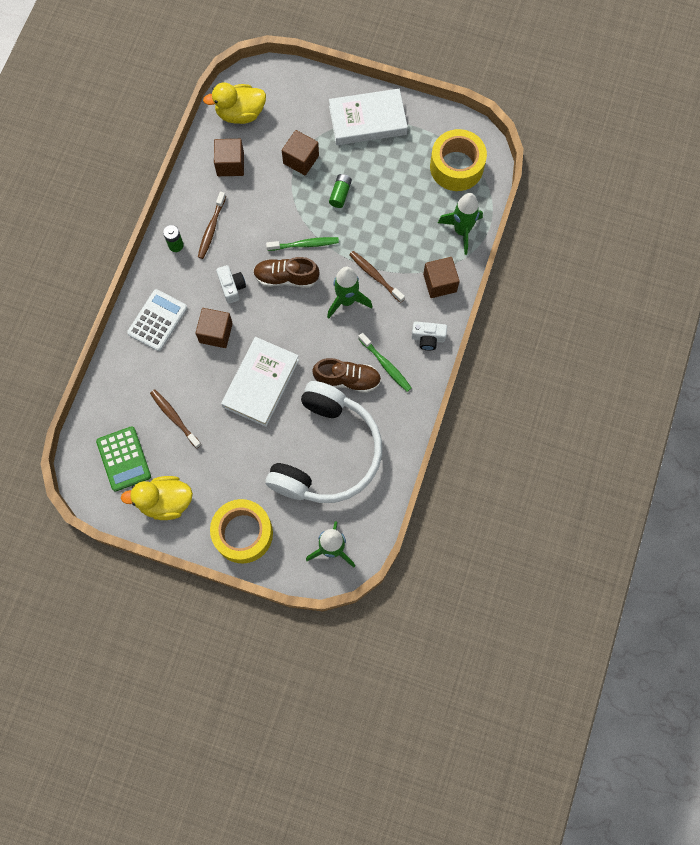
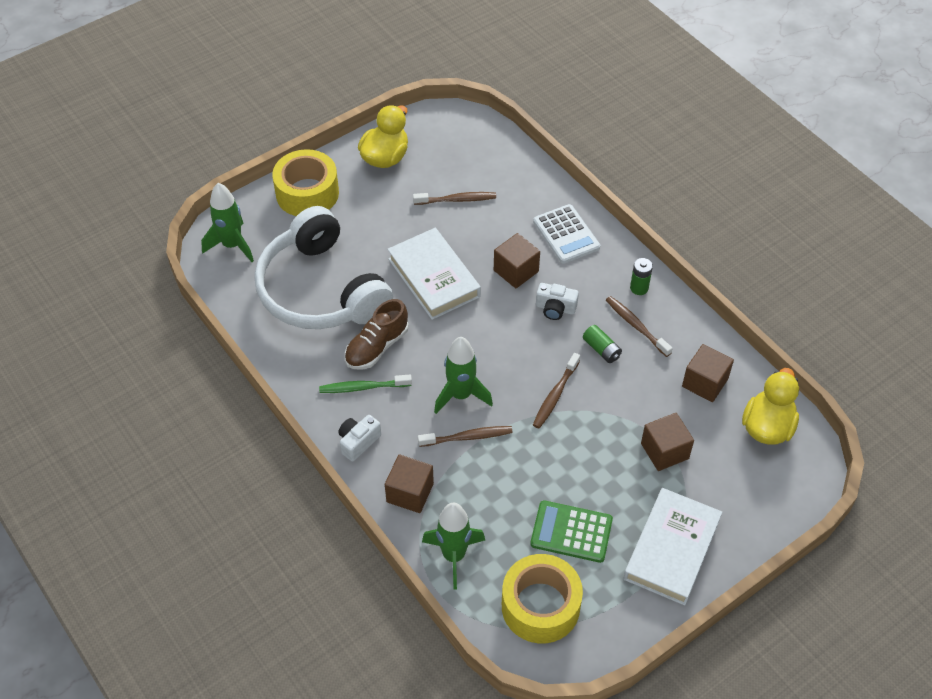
camera: 125 degrees right, 20 degrees down
green calculator [96,426,151,492] -> green calculator moved to [530,500,613,563]
brown shoe [253,257,320,288] -> none
green toothbrush [266,237,339,251] -> brown toothbrush [533,353,580,428]
green battery [329,174,352,208] -> green battery moved to [583,325,622,363]

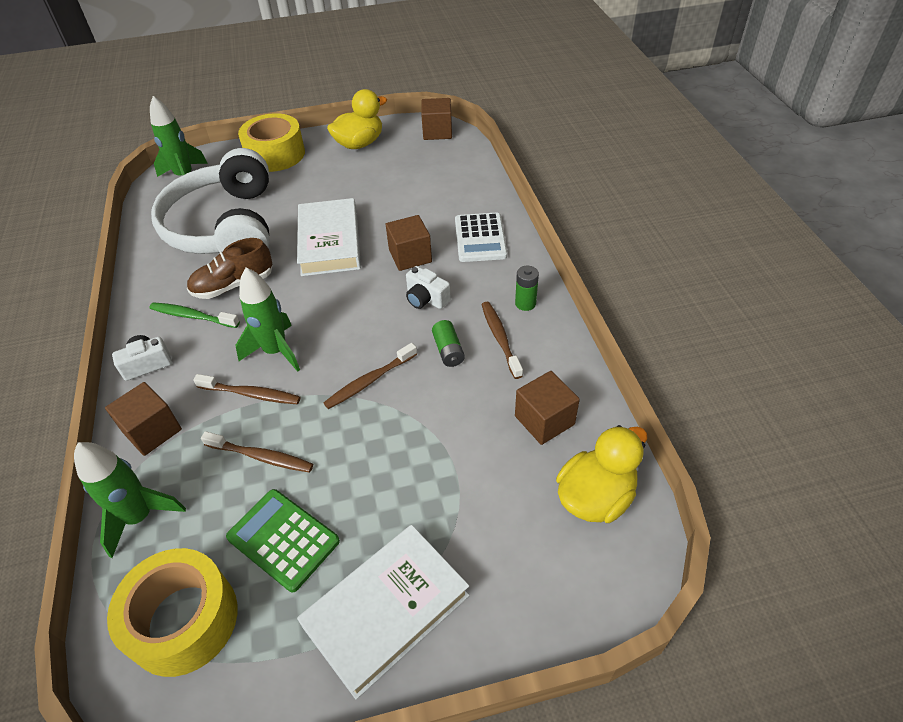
camera: 25 degrees right, 5 degrees down
brown toothbrush [413,192,496,205] -> brown toothbrush moved to [201,431,313,473]
brown cube [641,413,694,471] -> brown cube moved to [421,98,452,140]

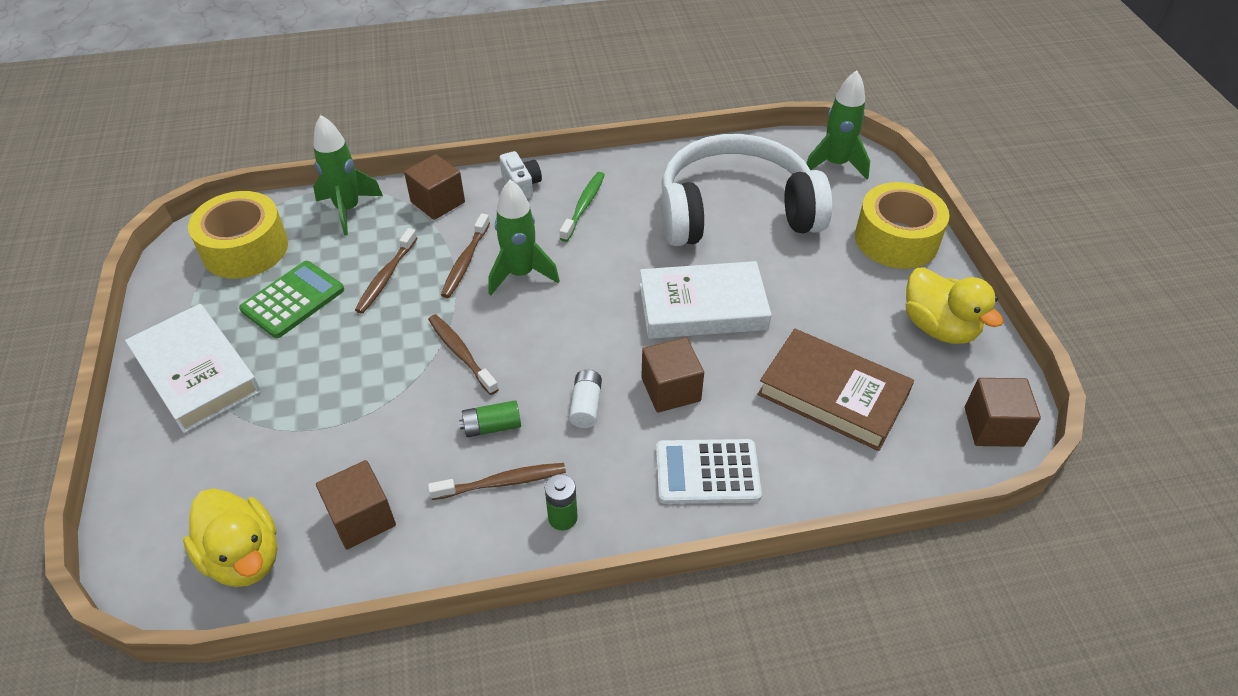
camera: 90 degrees right, 0 degrees up
brown shoe [187,238,273,299] -> none
white camera [406,266,451,309] -> white battery [569,370,602,428]
none -> brown book [757,329,914,451]

